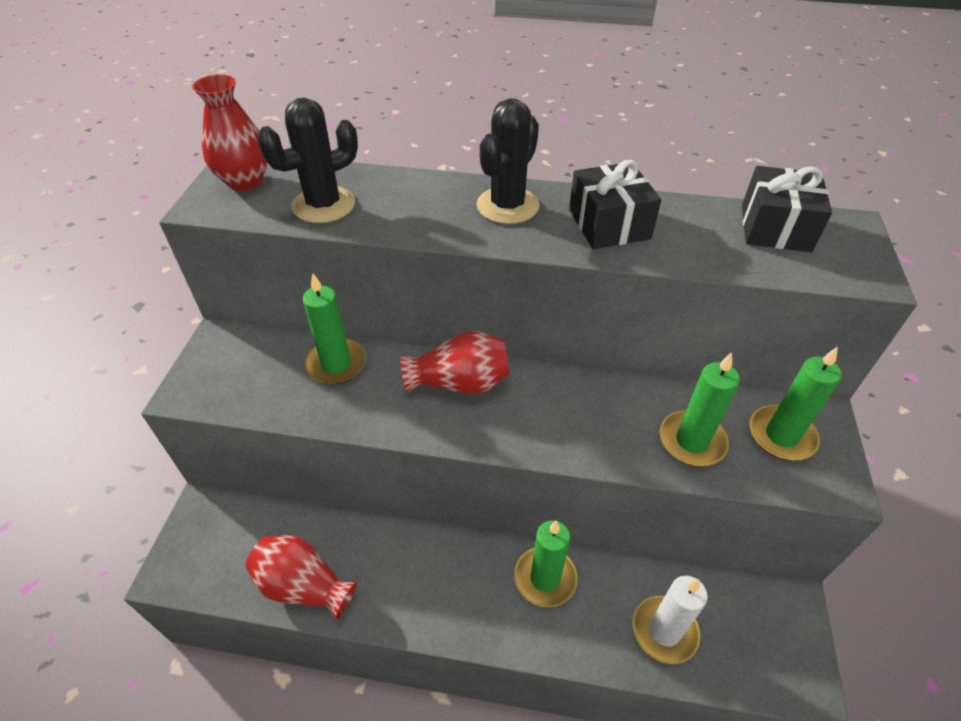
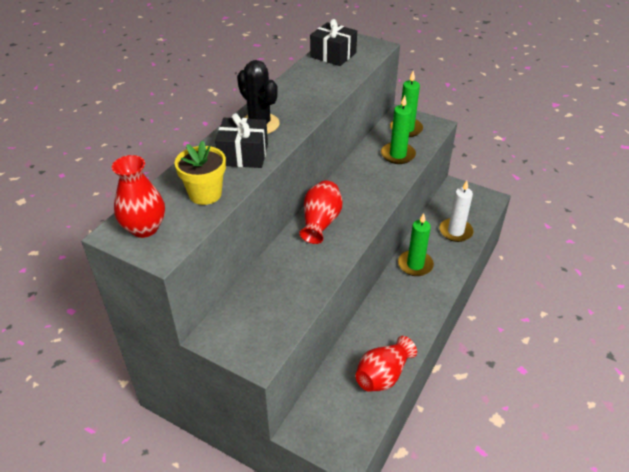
camera: 70 degrees left, 5 degrees down
black cactus [257,98,358,223] -> yellow flower pot [175,140,226,205]
green candle [303,274,366,385] -> none
black gift [569,160,661,249] -> black gift moved to [215,113,268,168]

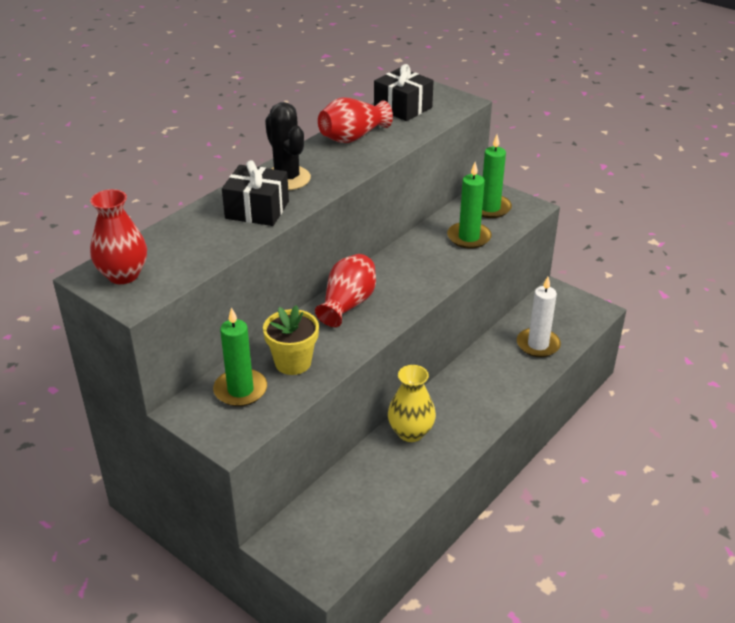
camera: 10 degrees right, 5 degrees down
yellow flower pot [175,140,226,205] -> yellow flower pot moved to [263,305,319,375]
red vase [355,336,417,392] -> red vase moved to [318,97,393,143]
green candle [398,213,434,276] -> green candle moved to [213,307,267,407]
none -> yellow vase [388,365,436,442]

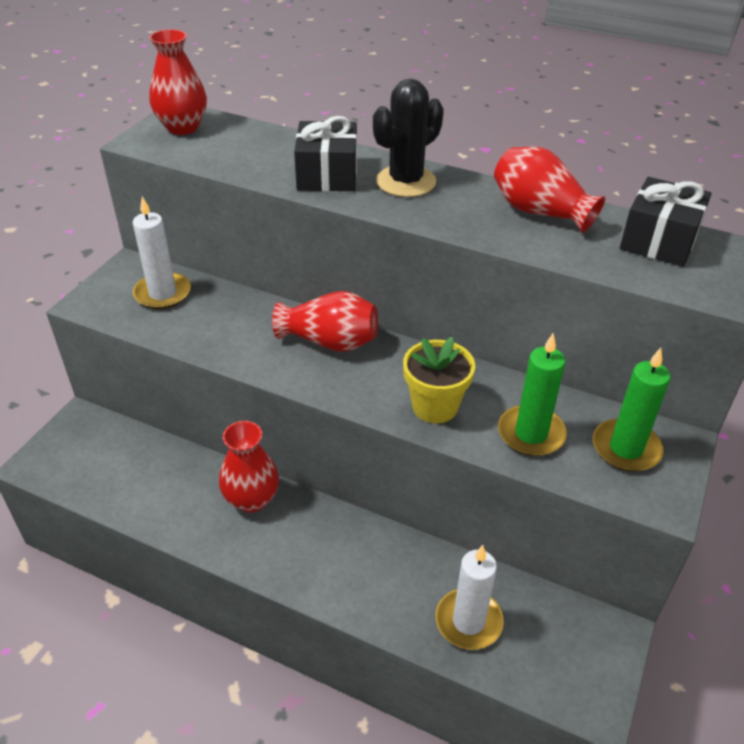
camera: 75 degrees right, 5 degrees up
green candle [213,307,267,407] -> white candle [133,196,191,309]
yellow flower pot [263,305,319,375] -> yellow flower pot moved to [403,337,475,423]
yellow vase [388,365,436,442] -> red vase [219,421,279,513]

